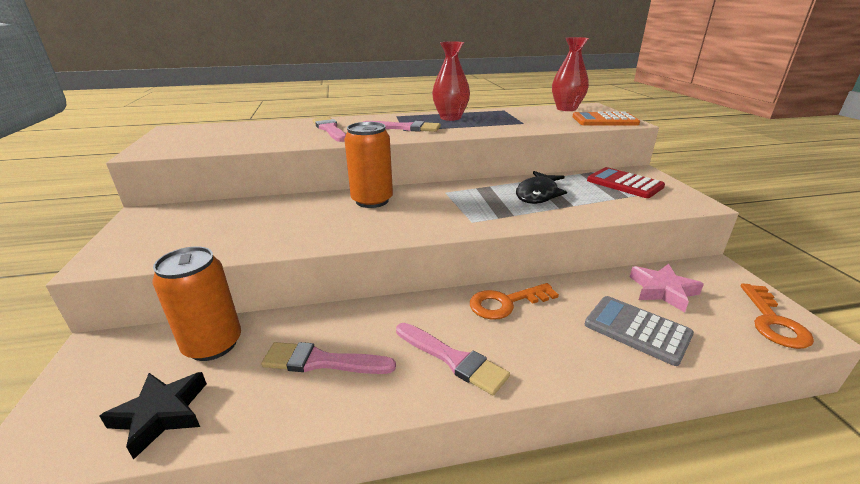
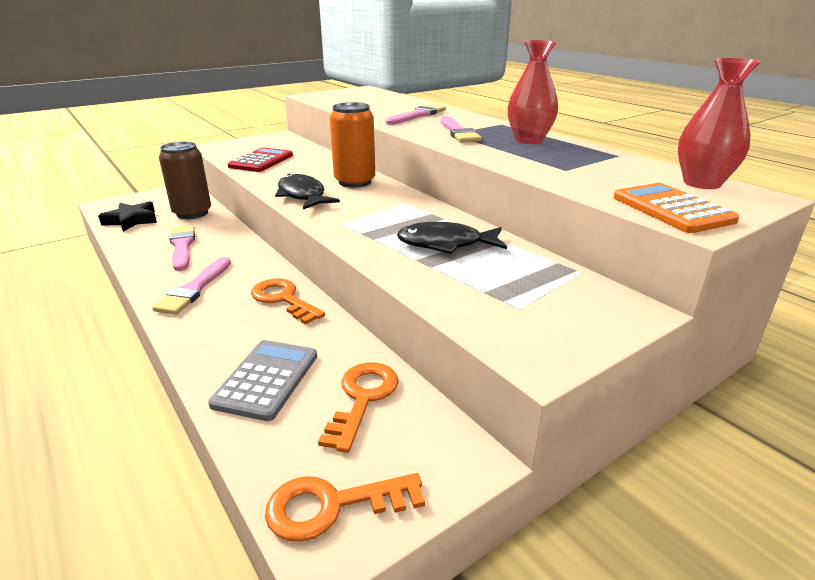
camera: 65 degrees right, 0 degrees up
orange can [152,246,241,361] -> brown can [159,141,211,219]
red calculator [587,167,665,198] -> red calculator moved to [228,147,293,172]
pink star [630,264,704,313] -> orange key [318,362,399,453]
none -> black fish [275,174,340,210]

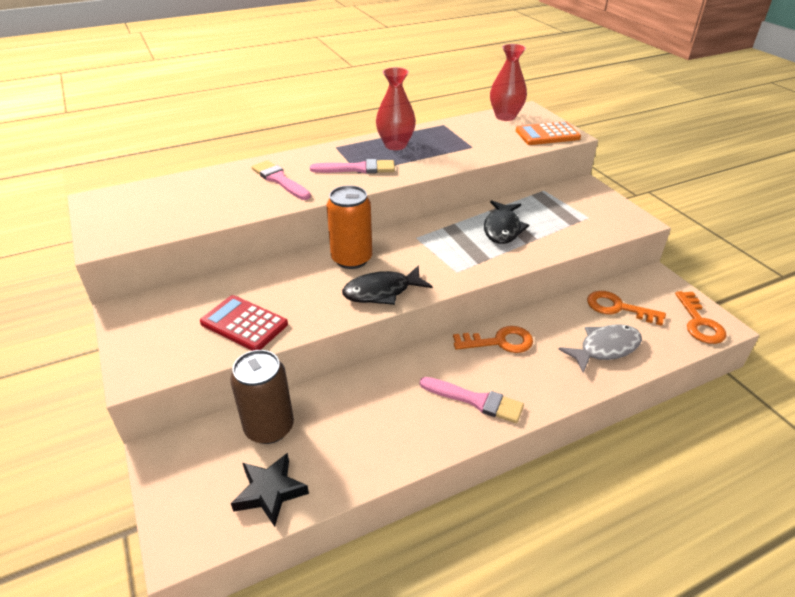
camera: 80 degrees left, 10 degrees up
pink brush [169,225,195,271] -> none
grey calculator [208,340,317,421] -> grey fish [558,324,642,373]
orange key [251,279,325,324] -> orange key turned 150 degrees counterclockwise [453,326,533,353]

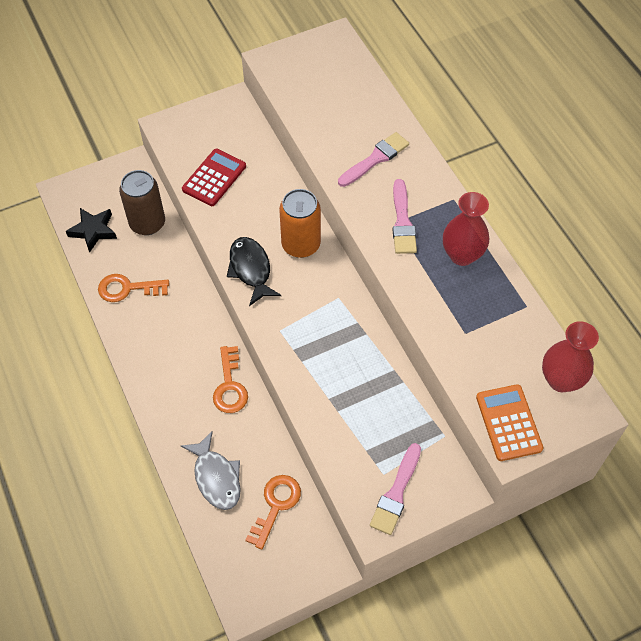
camera: 90 degrees right, 20 degrees up
pink brush [420,377,524,423] -> pink brush moved to [370,443,421,535]
black fish [484,200,529,244] -> none
orange key [675,291,727,344] -> orange key moved to [98,274,169,302]

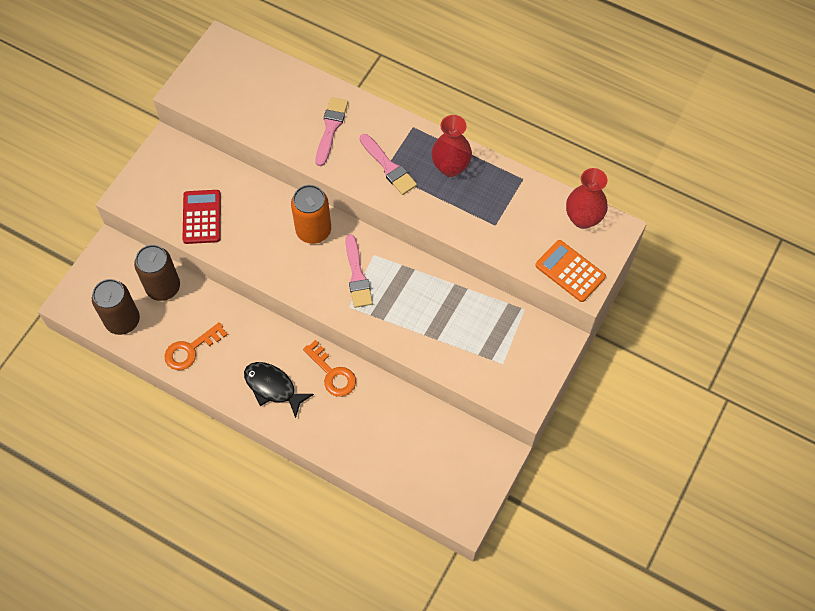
camera: 35 degrees left, 5 degrees up
black star [66,208,117,253] -> brown can [92,279,140,335]
grey fish [181,431,241,510] -> none
black fish [227,237,281,306] -> black fish moved to [244,362,314,418]
orange key [245,475,301,550] -> none
pink brush [370,443,421,535] -> pink brush moved to [345,234,373,308]

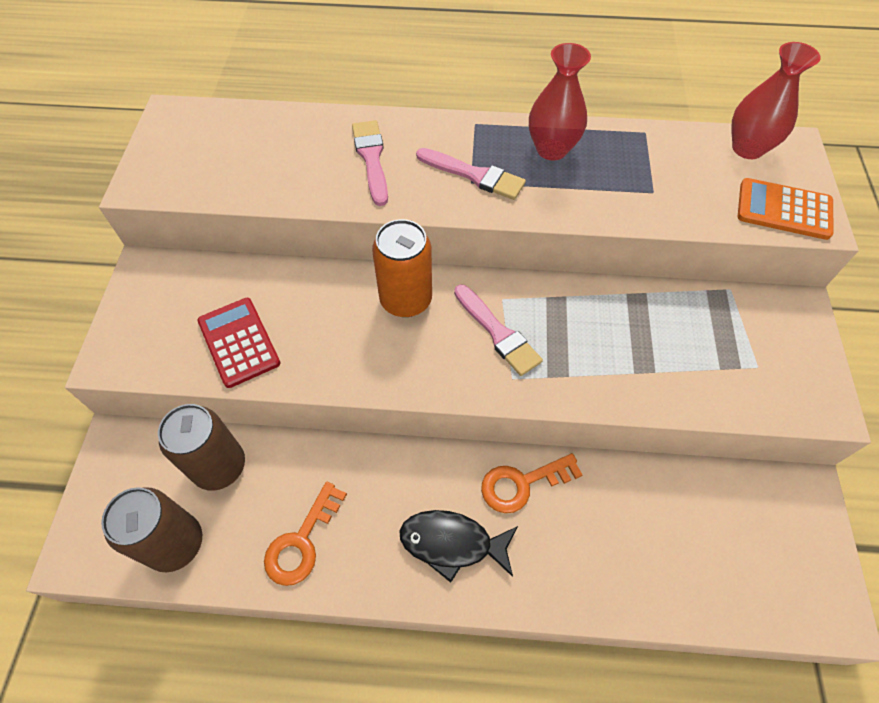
camera: 25 degrees left, 5 degrees down
orange key [303,340,356,397] -> orange key turned 135 degrees clockwise [481,453,583,513]

